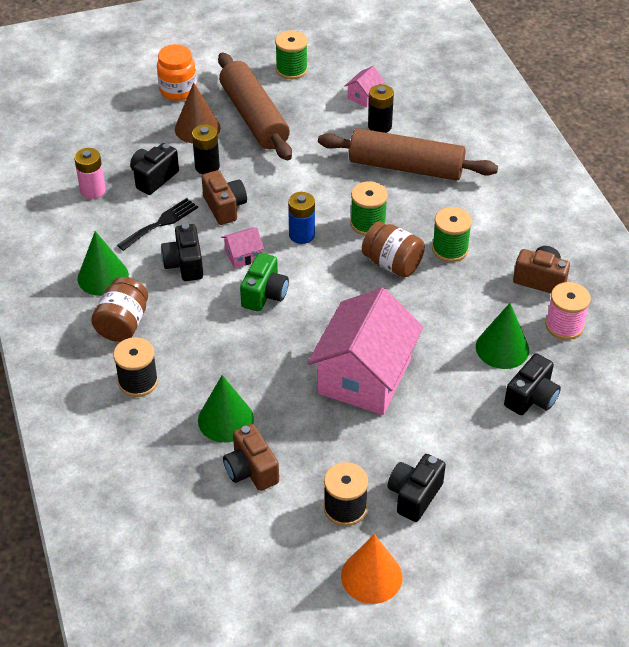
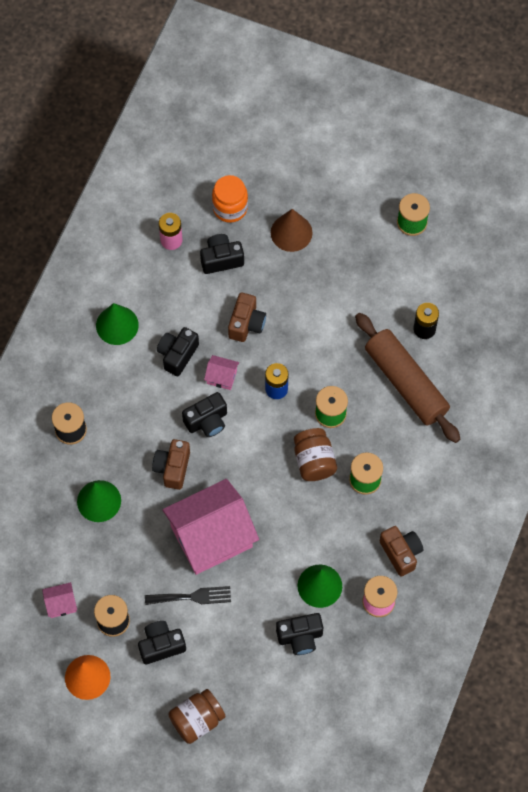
camera: 40 degrees right, 20 degrees up
brown jar [91,277,148,342] -> brown jar moved to [168,689,226,744]
black fork [117,198,198,251] -> black fork moved to [145,586,231,605]
orange jar [157,44,197,101] -> orange jar moved to [212,175,248,223]
black battery [192,124,220,174] -> none
brown rolling pin [218,52,292,160] -> none
brown camera [223,424,279,491] -> brown camera moved to [152,439,190,490]
green camera [240,253,289,312] -> black camera [182,392,227,437]
pink house [345,66,385,107] -> pink house moved to [42,582,77,618]

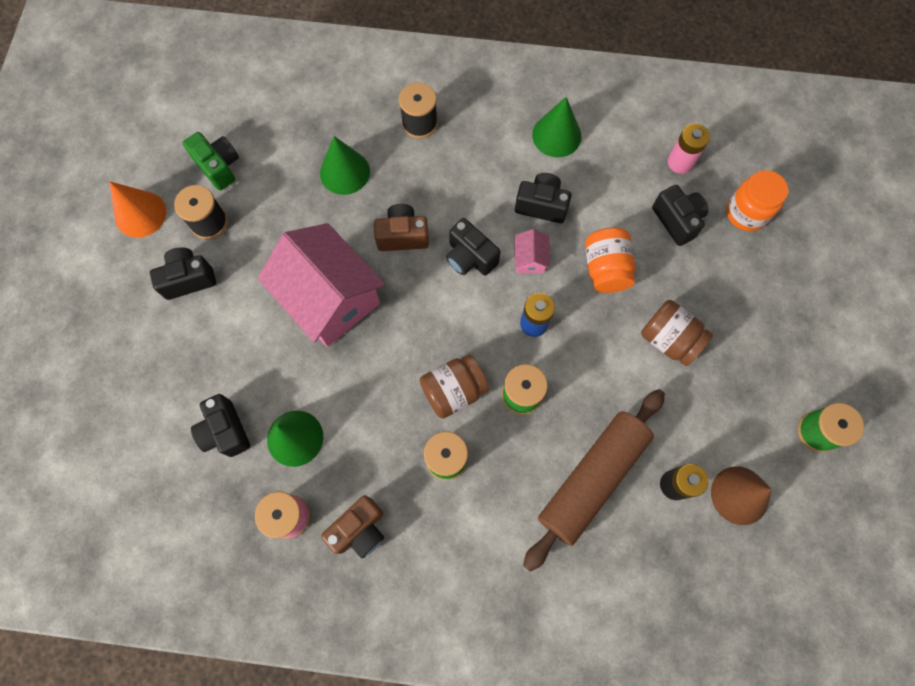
camera: 75 degrees right, 5 degrees up
pink house [42,582,77,618] -> green camera [183,132,239,191]
black camera [138,621,186,665] -> black camera turned 75 degrees counterclockwise [150,247,216,300]
black fork [145,586,231,605] -> none
brown jar [168,689,226,744] -> brown jar moved to [641,300,713,366]
brown camera [228,292,266,342] -> orange jar [585,227,636,293]
brown cone [271,209,313,252] -> brown cone moved to [711,466,772,525]

